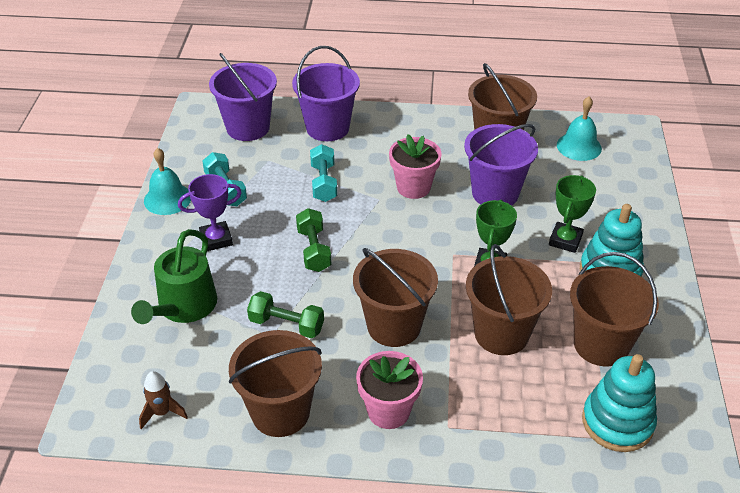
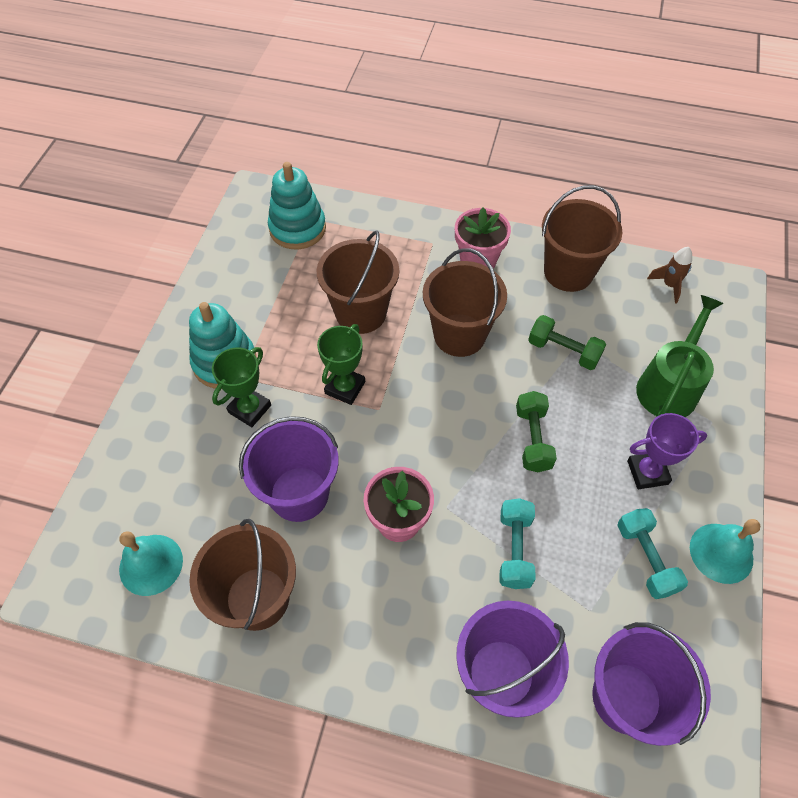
camera: 170 degrees left, 15 degrees up
brown bucket [570,252,659,366] -> none

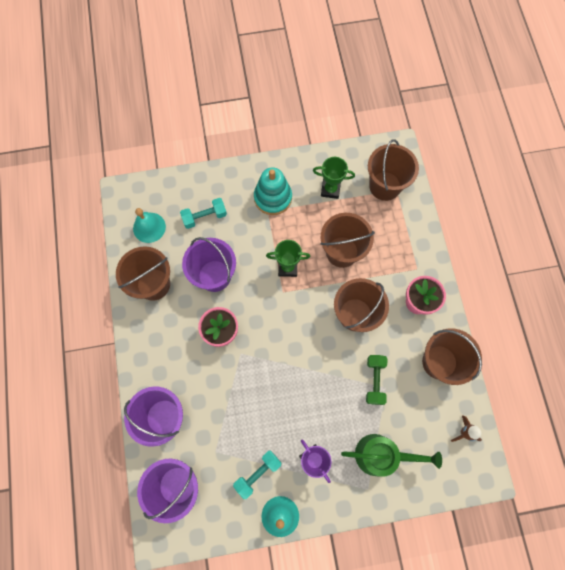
camera: 65 degrees right, 15 degrees up
green trophy [212,347,271,427] -> green trophy moved to [313,157,355,199]
turquoise stacking toy [268,162,326,249] -> brown bucket [368,139,419,201]
turquoise dumbbell [499,498,535,589] -> turquoise dumbbell moved to [180,198,227,229]
green dumbbell [516,391,557,472] -> none

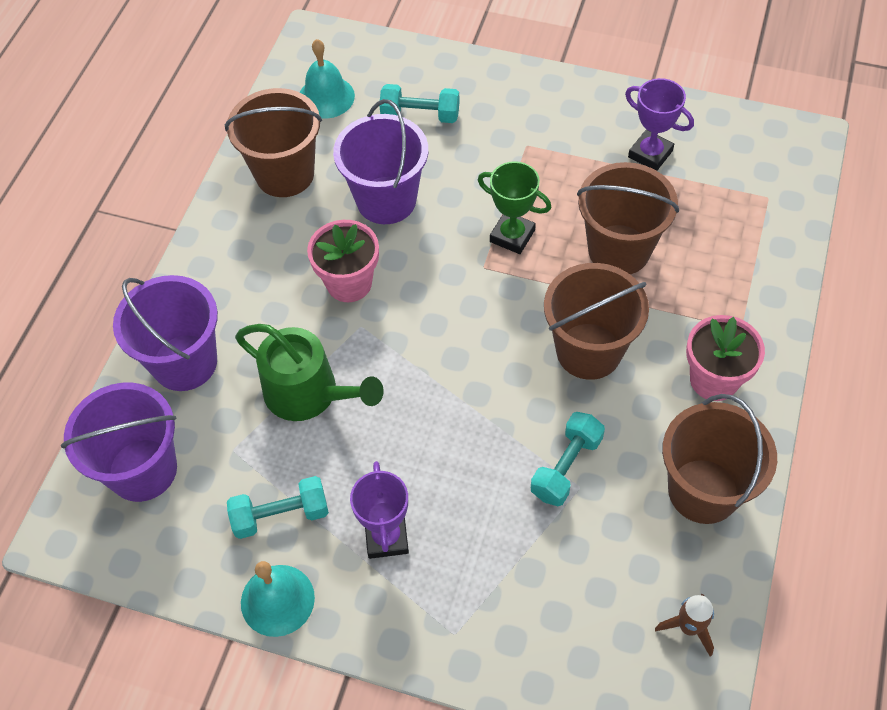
camera: 30 degrees right, 15 degrees down
turquoise stacking toy [254,167,292,215] -> none
green trophy [313,157,355,199] -> purple trophy [625,78,694,171]
green watering can [341,434,442,477] -> green watering can moved to [235,324,384,421]
green dumbbell [366,355,387,405] -> turquoise dumbbell [531,412,605,506]
brown bucket [368,139,419,201] -> none

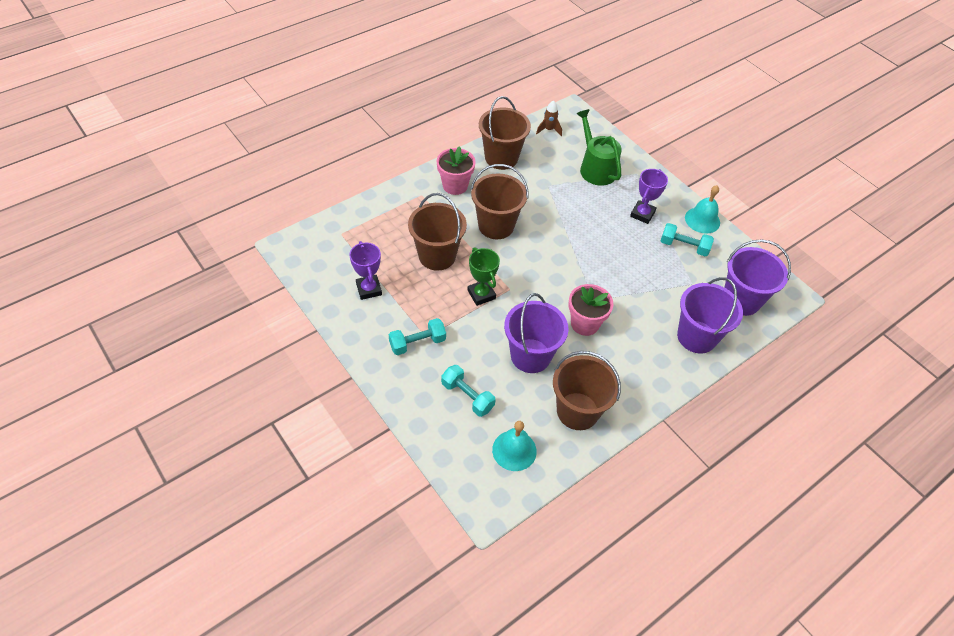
camera: 150 degrees left, 5 degrees down
green watering can [235,324,384,421] -> green watering can moved to [576,109,622,185]
turquoise dumbbell [531,412,605,506] -> turquoise dumbbell moved to [389,318,446,355]

